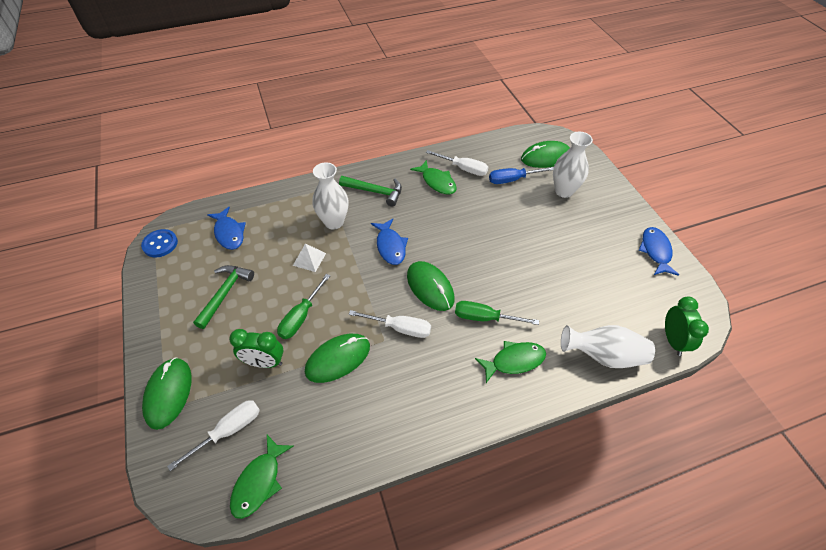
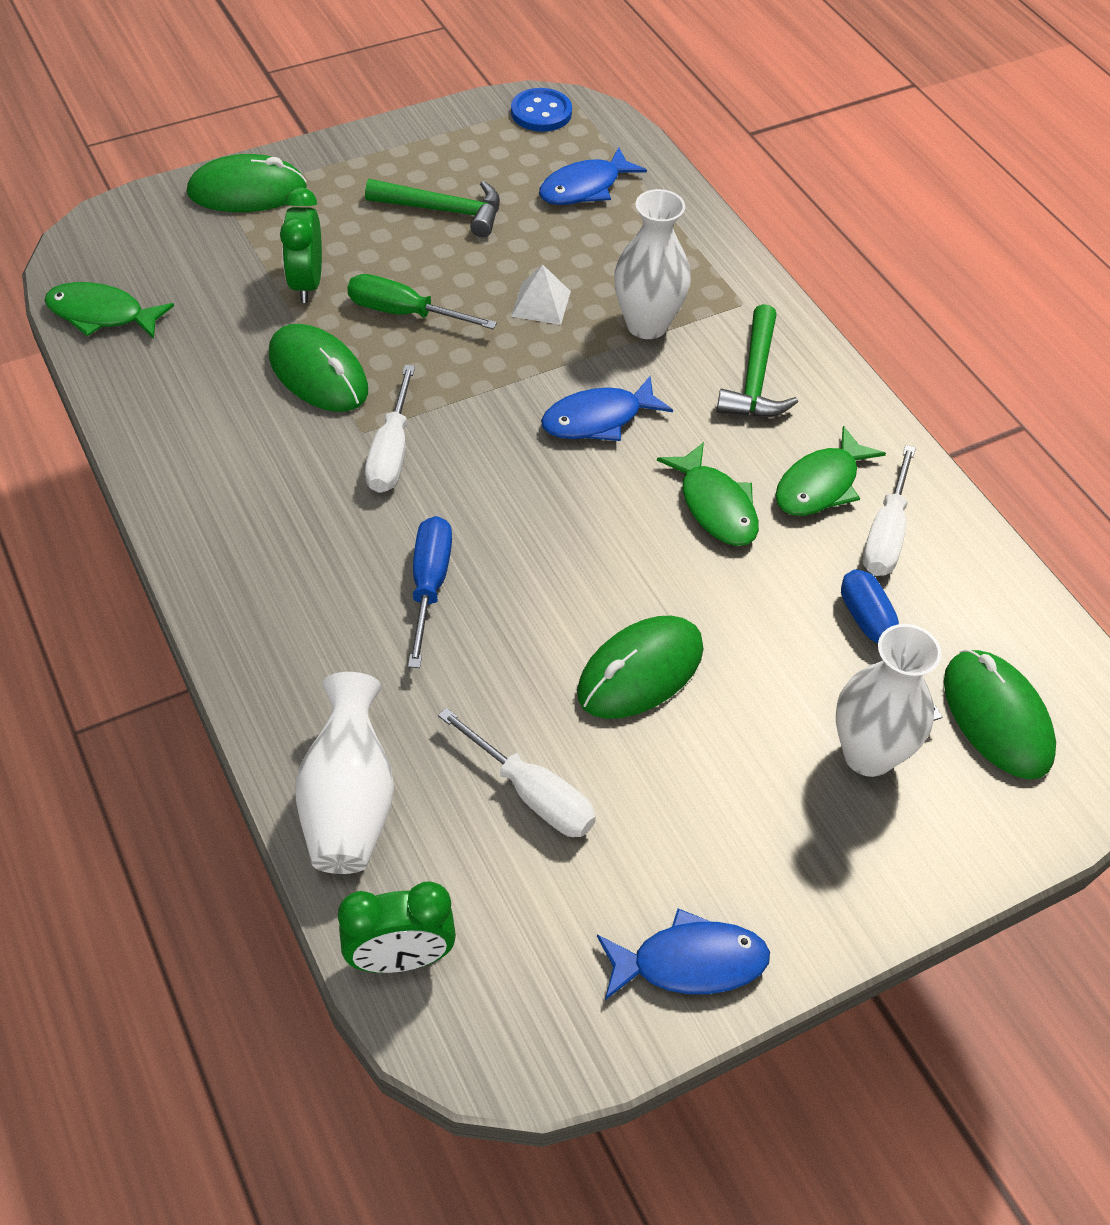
camera: 80 degrees right, 0 degrees up
white screwdriver [167,400,260,471] -> white screwdriver moved to [438,708,596,837]
green mouse [407,261,455,311] -> green mouse moved to [577,616,704,719]
green screwdriver [455,301,539,325] -> blue screwdriver [408,516,452,668]
green fish [475,341,546,383] -> green fish moved to [657,442,759,546]

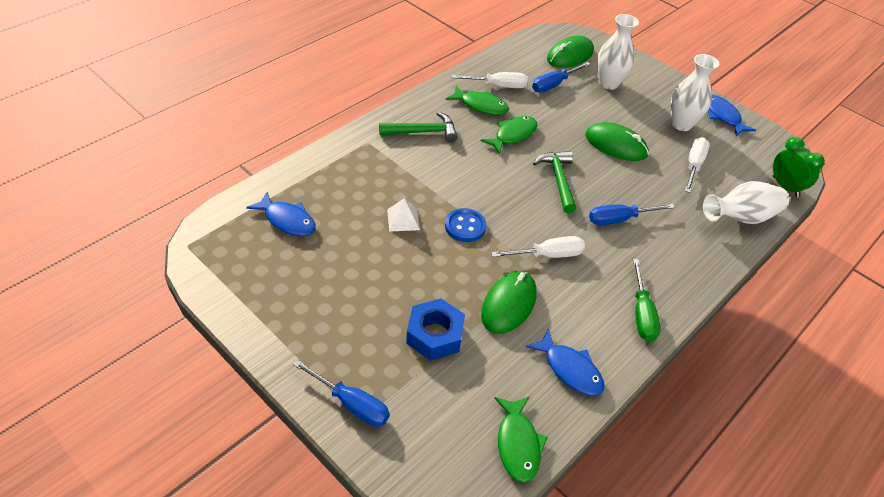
camera: 110 degrees left, 5 degrees down
green mouse [187,154,307,212] -> blue screwdriver [293,360,389,427]
green clock [280,187,322,303] -> blue nut [406,298,465,361]
green screwdriver [347,274,497,329] -> green screwdriver moved to [633,259,661,342]
green hammer [365,179,500,237] -> green hammer moved to [533,151,576,213]
blue button [511,88,572,132] -> blue button moved to [445,208,487,242]
blue fish [541,376,673,441] -> blue fish moved to [526,328,605,396]
white vase [614,189,691,339] -> white vase moved to [671,54,719,131]

